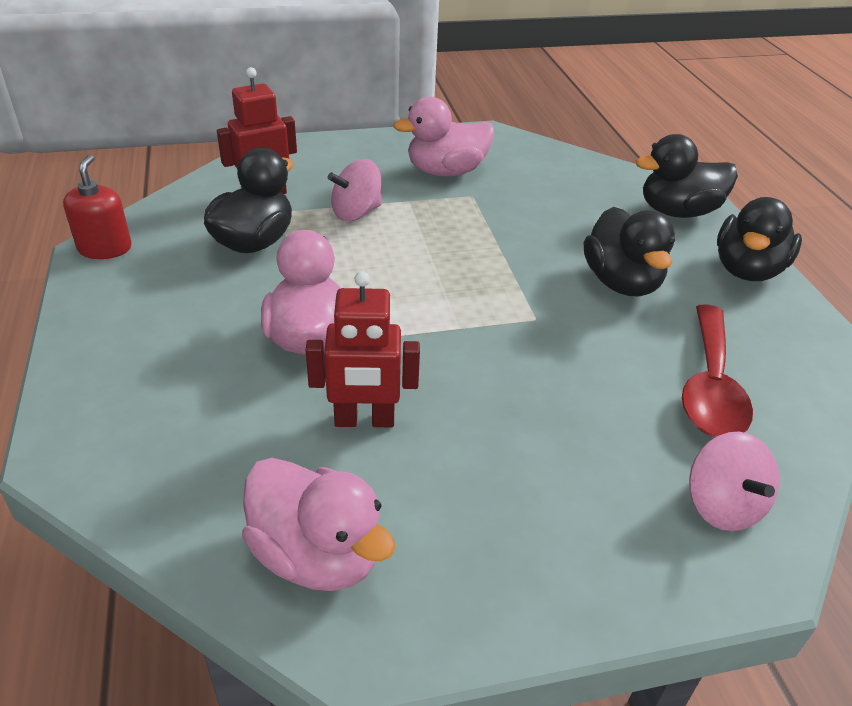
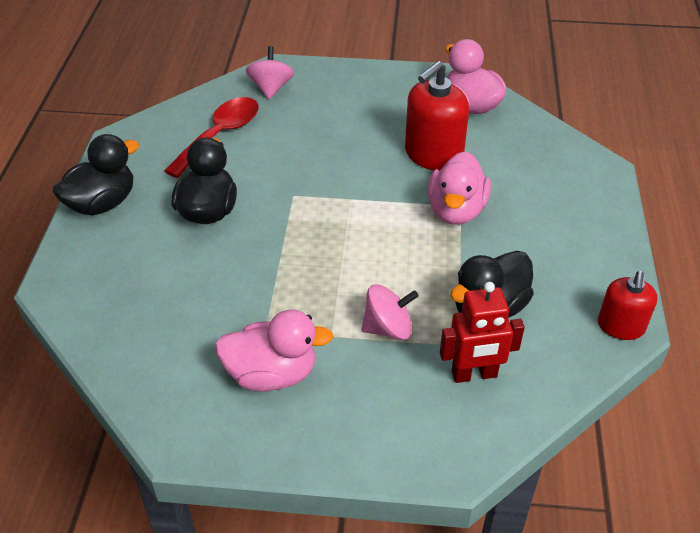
camera: 160 degrees left, 5 degrees up
red robot [306,271,420,427] -> red soap dispenser [405,61,469,171]
black duck [636,134,738,218] -> none

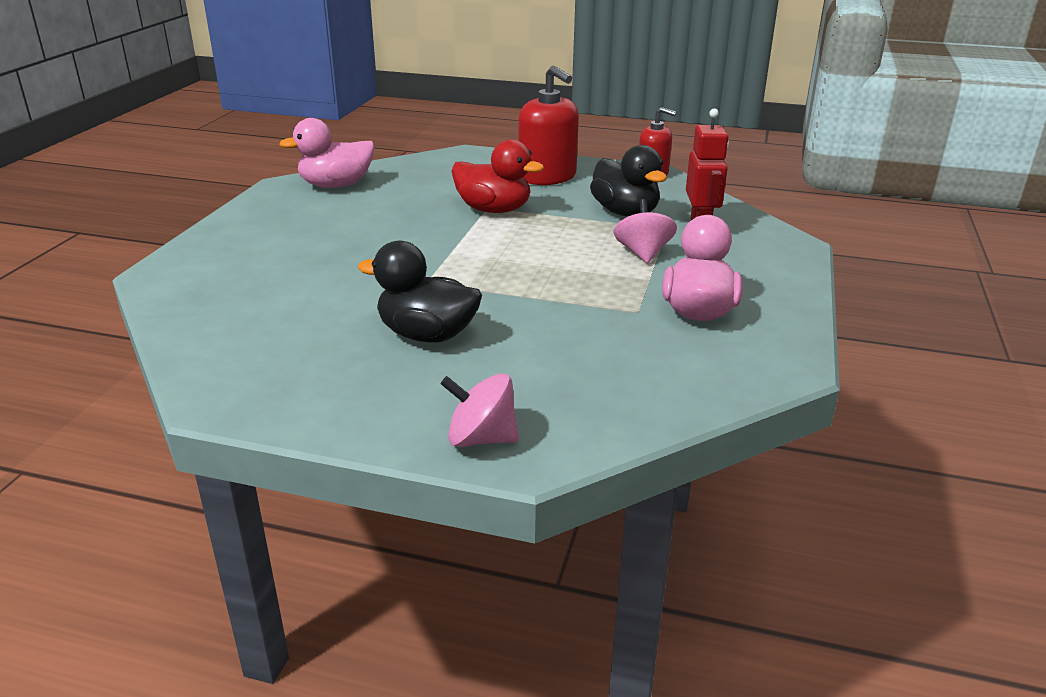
camera: 80 degrees left, 15 degrees down
black duck [52,134,139,215] -> none
red spoon [164,97,259,178] -> none
pink spinning top [246,46,294,99] -> pink spinning top moved to [440,373,519,447]
red soap dispenser [405,61,469,171] -> red soap dispenser moved to [519,65,579,185]
pink duck [427,151,491,225] -> red duck [451,139,544,213]

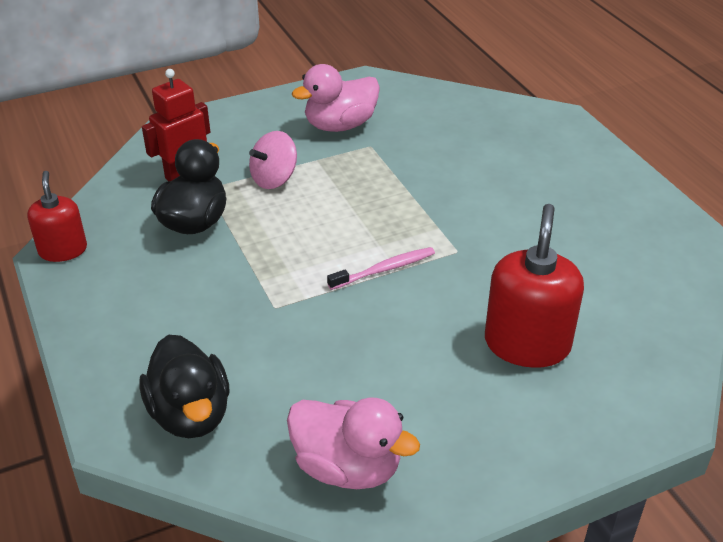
camera: 130 degrees left, 10 degrees up
black duck [358,241,482,343] -> black duck moved to [139,335,230,438]
pink spinning top [440,373,519,447] -> none
red duck [451,139,544,213] -> none
red soap dispenser [519,65,579,185] -> red soap dispenser moved to [485,204,584,368]
none -> pink toothbrush [327,247,435,290]

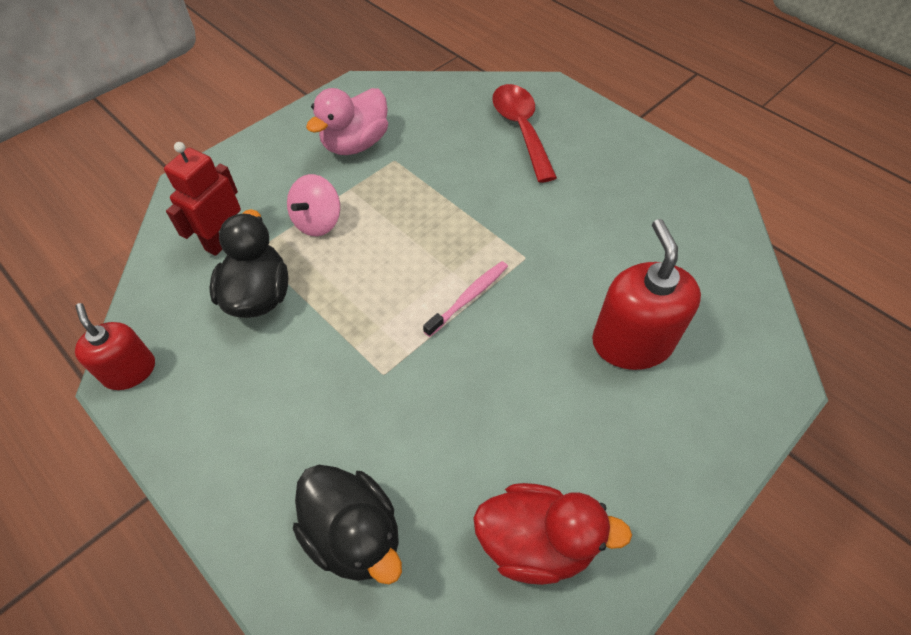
camera: 20 degrees left, 15 degrees up
pink duck [287,398,420,489] -> red duck [473,483,632,585]
none -> red spoon [492,84,557,183]

